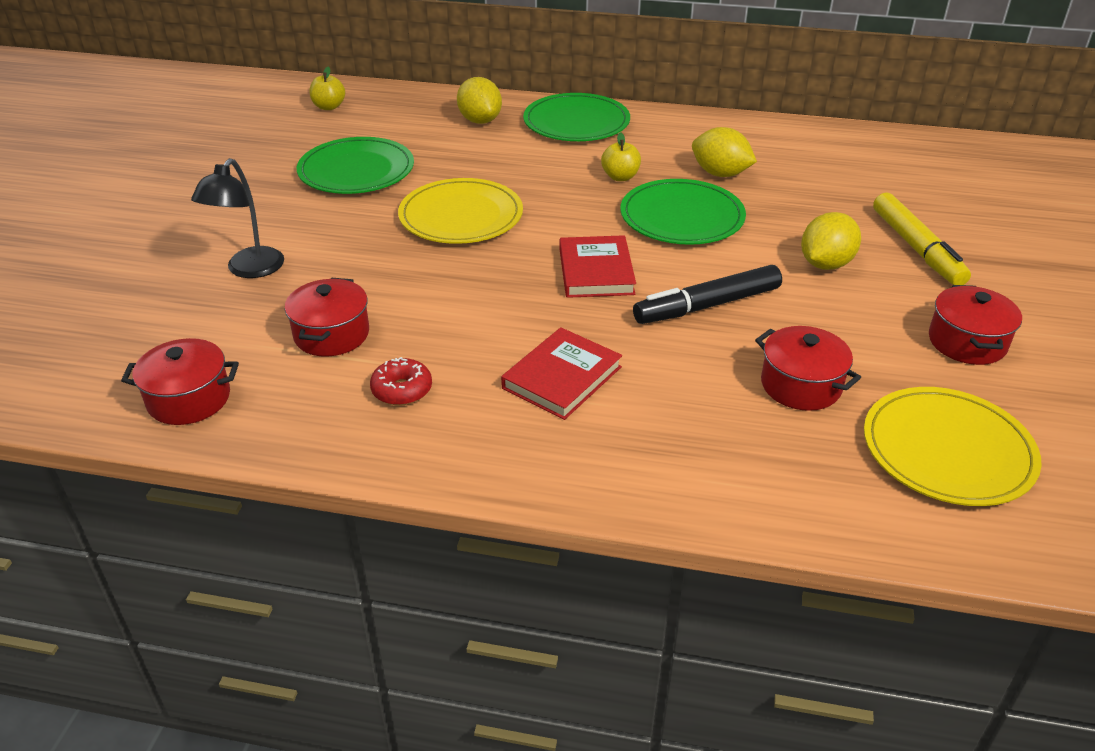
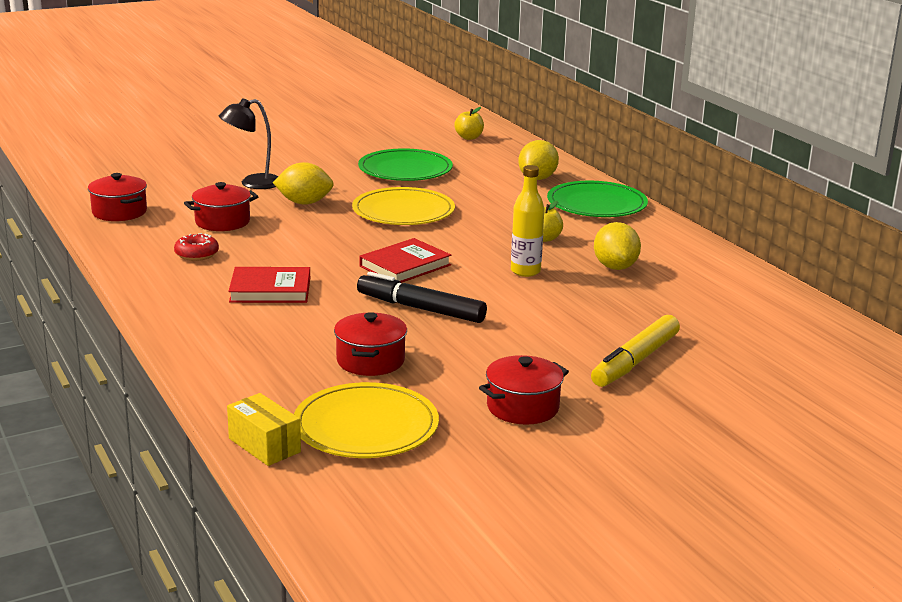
camera: 50 degrees right, 15 degrees down
green plate [620,179,746,245] -> yellow bottle [511,165,544,277]
yellow lemon [801,212,861,270] -> yellow lemon moved to [273,162,334,205]
none -> yellow box [227,393,301,466]

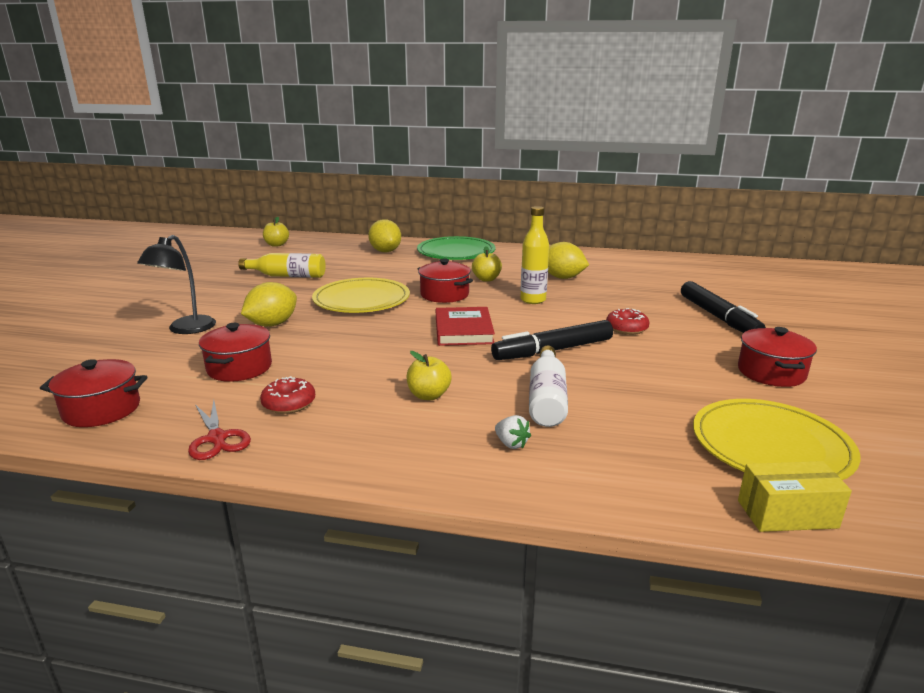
camera: 50 degrees left, 0 degrees up
red book [228,267,310,303] -> yellow apple [407,351,452,400]
red pot [334,312,407,376] -> red pot moved to [418,259,473,303]
green plate [358,148,453,181] -> yellow bottle [238,253,326,278]
yellow marker [591,315,680,387] -> black marker [681,281,766,333]
none -> red scissors [188,400,251,460]
none -> white strawberry [495,415,531,449]
none -> white bottle [529,346,568,427]
none -> red donut [606,308,650,335]

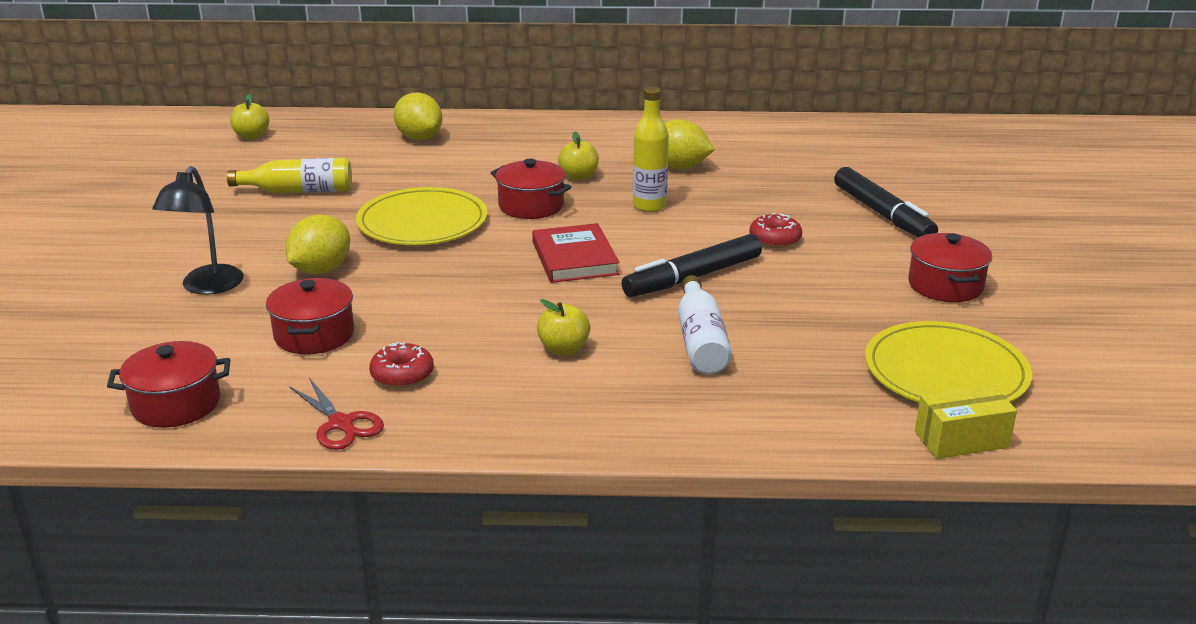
camera: 10 degrees left, 5 degrees up
green plate [417,236,496,260] -> none
white strawberry [495,415,531,449] -> none

